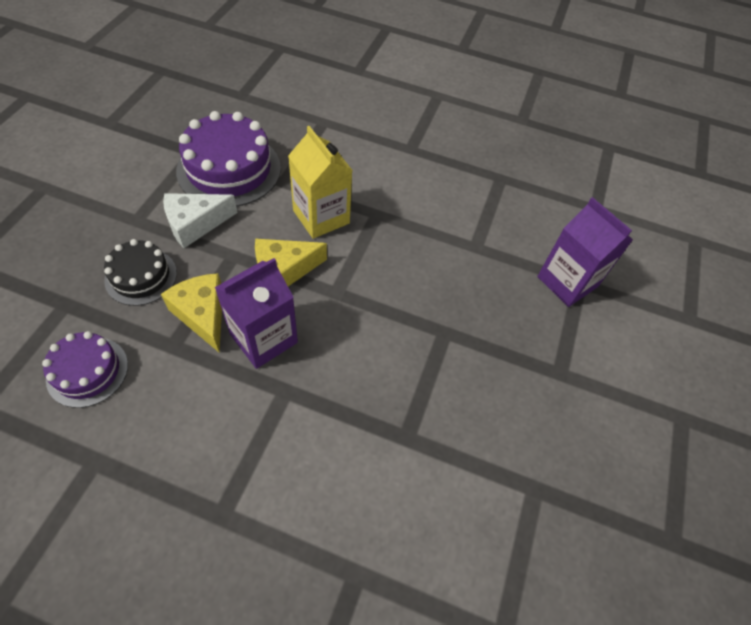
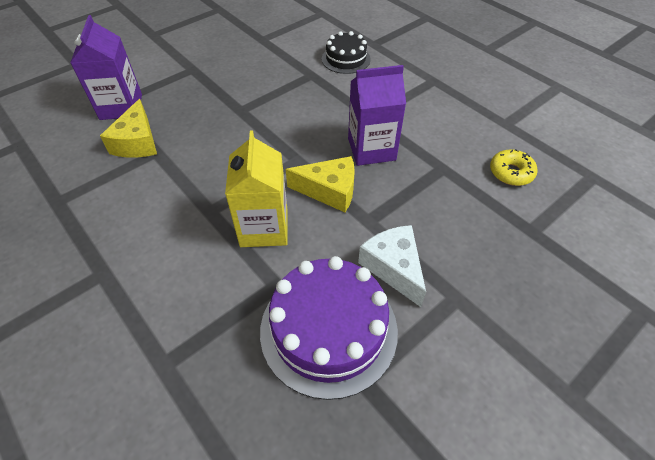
camera: 145 degrees left, 5 degrees down
purple cake [42,331,128,408] -> yellow donut [490,149,538,186]
black cake [104,239,177,306] -> black cake moved to [322,31,371,74]
yellow cheese [161,273,222,352] -> yellow cheese moved to [100,99,157,157]
white cheese [163,193,238,248] -> white cheese turned 120 degrees counterclockwise [358,225,426,307]

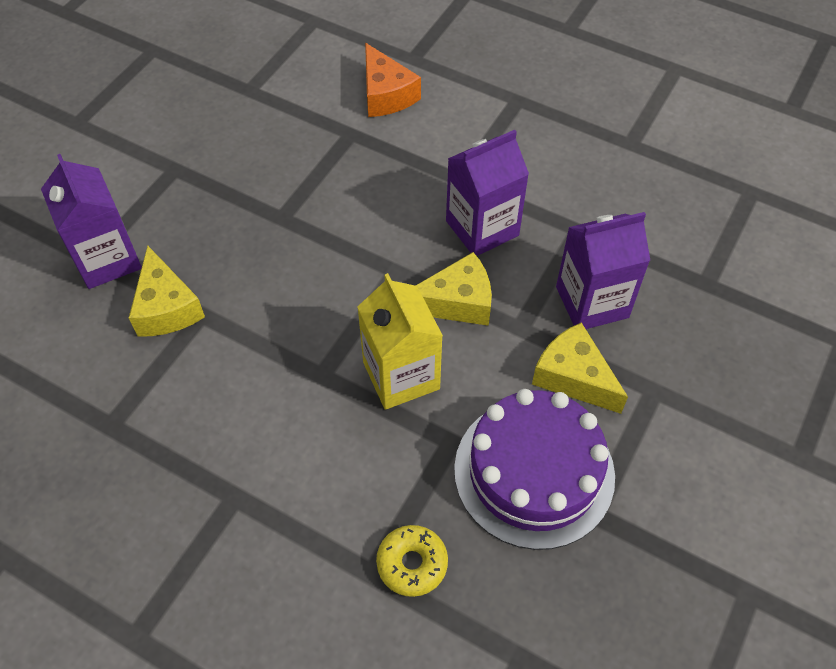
camera: 20 degrees left, 5 degrees up
black cake [322,31,371,74] -> orange cheese [365,43,421,117]
white cheese [358,225,426,307] -> yellow cheese [532,323,628,414]
yellow donut [490,149,538,186] -> yellow donut moved to [376,525,448,597]
none -> purple carton [556,212,650,329]

